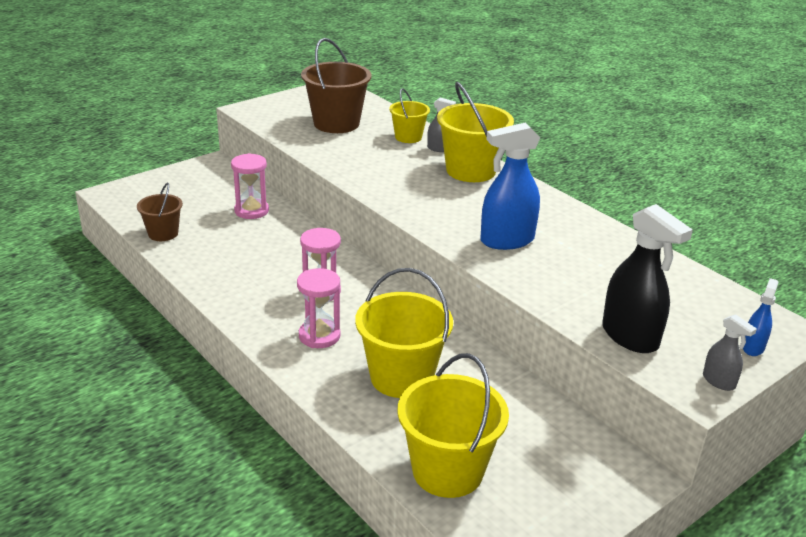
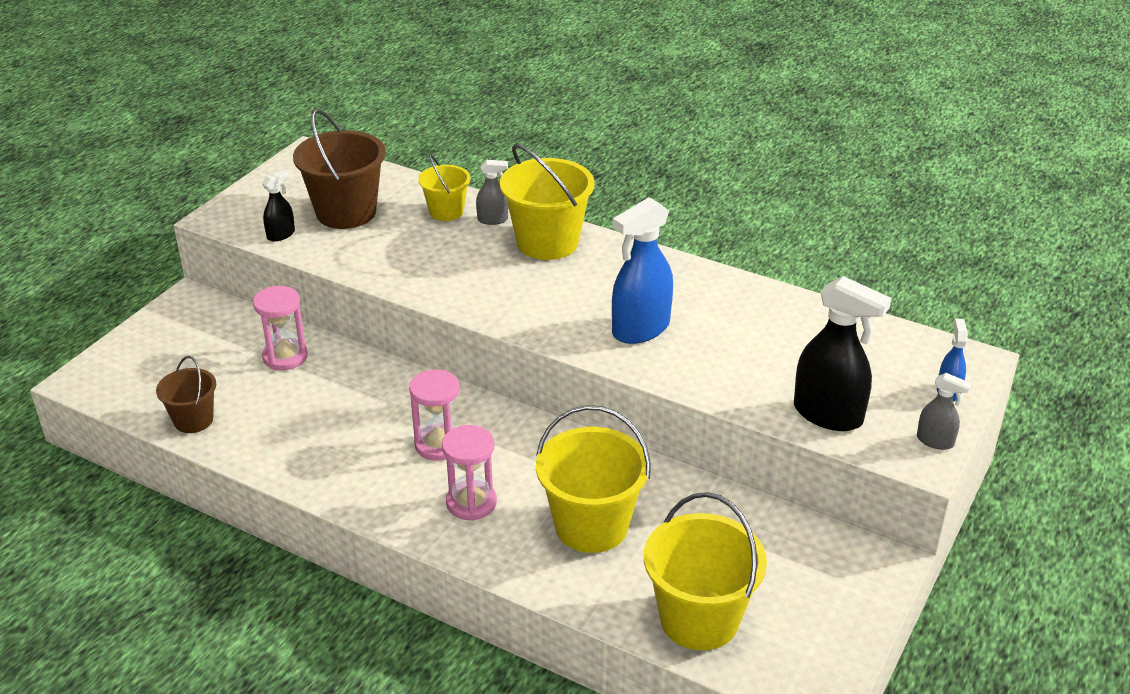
camera: 20 degrees left, 5 degrees up
none -> black spray bottle [262,171,295,241]

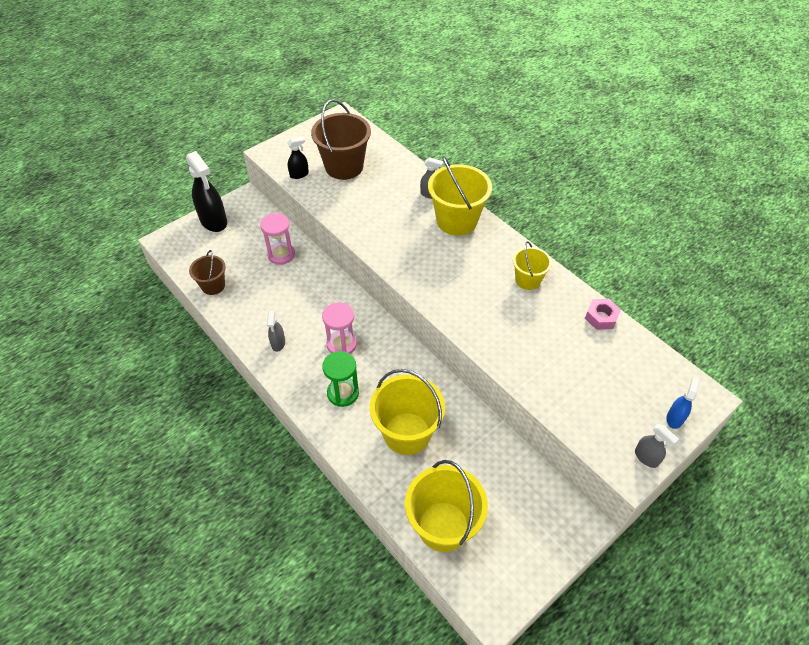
camera: 20 degrees right, 15 degrees up
yellow bucket [418,154,471,221] -> yellow bucket moved to [513,241,552,290]
pink hourglass [442,425,497,521] -> green hourglass [322,351,359,407]
blue spray bottle [612,197,673,344] -> none
black spray bottle [794,276,891,431] -> black spray bottle moved to [186,151,227,232]
none -> grey spray bottle [267,311,285,352]
none -> pink nut [585,299,621,330]

